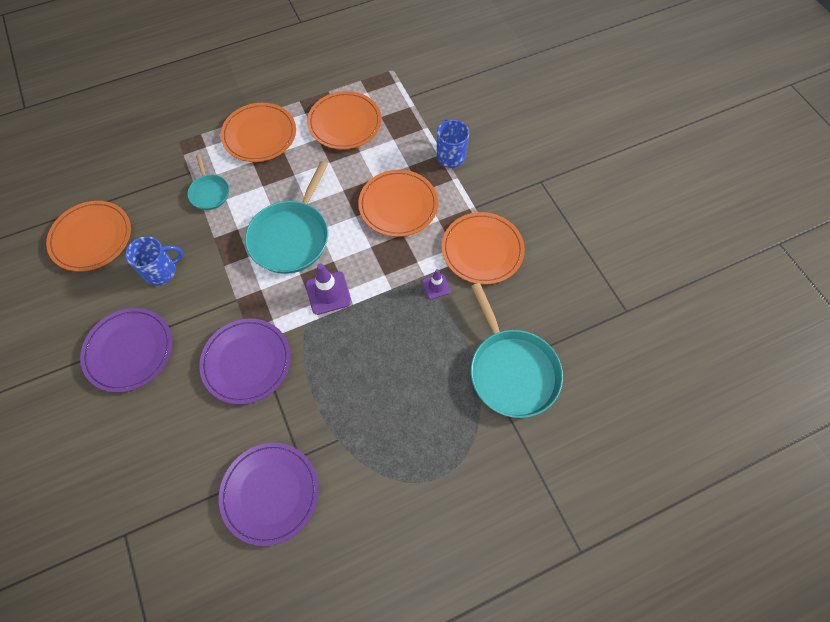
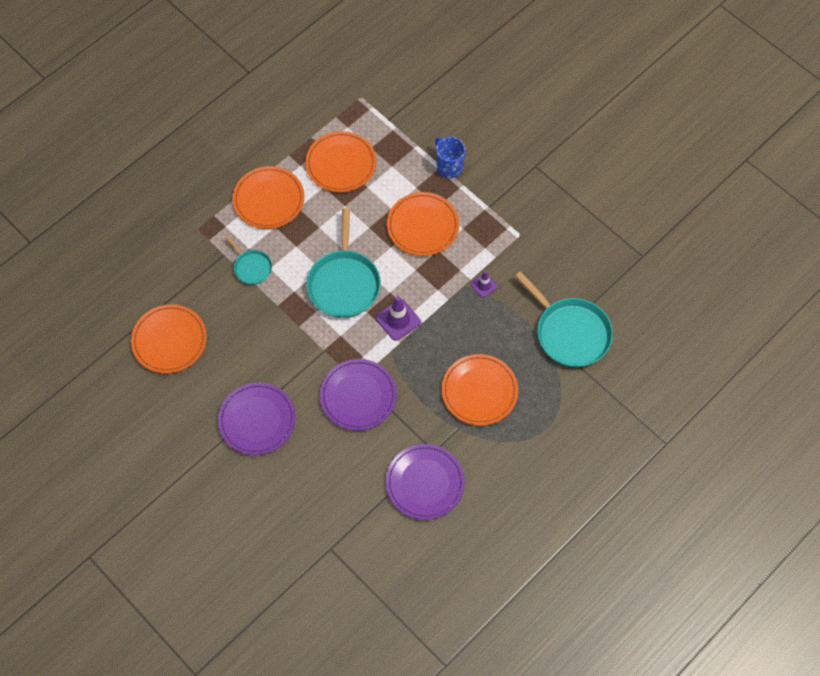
camera: 20 degrees left, 0 degrees up
blue mug [125,236,183,285] -> none
orange plate [442,212,525,284] -> orange plate moved to [442,354,518,426]

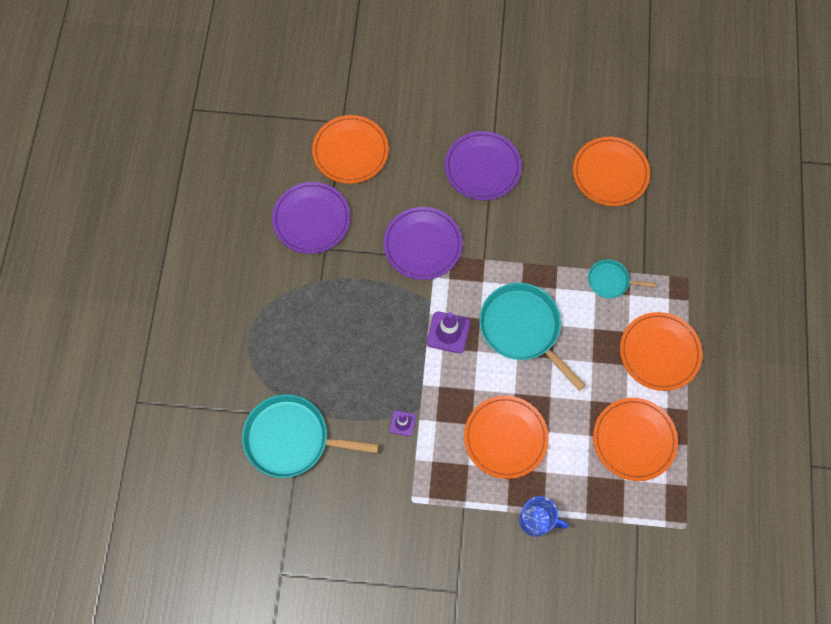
camera: 140 degrees right, 5 degrees up
orange plate [442,354,518,426] -> orange plate moved to [312,115,389,184]

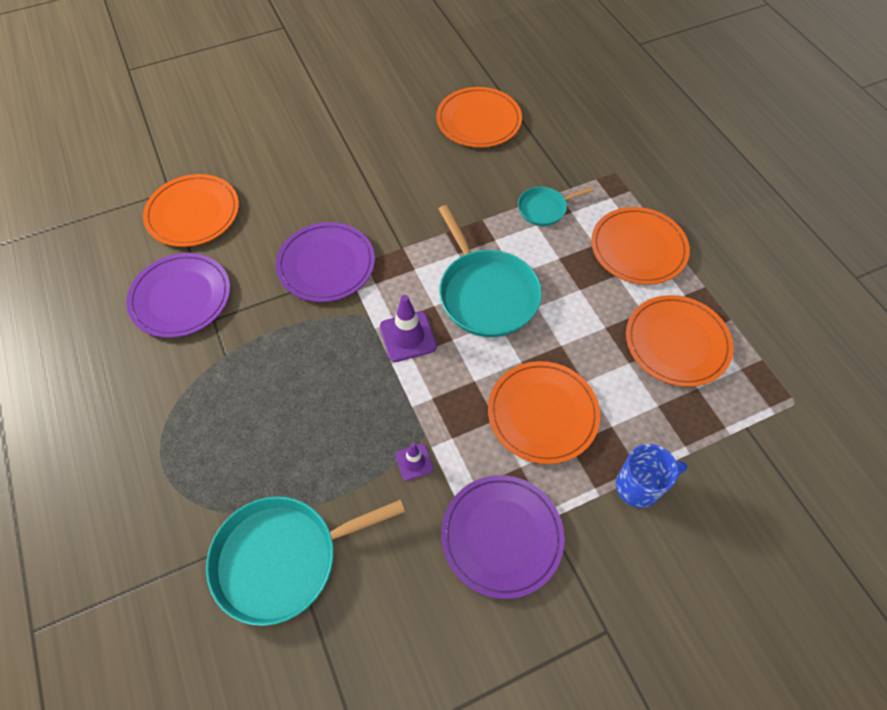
camera: 30 degrees left, 10 degrees down
purple plate [445,131,522,200] -> purple plate moved to [441,475,565,599]
turquoise pan [479,283,586,391] -> turquoise pan turned 135 degrees counterclockwise [439,205,542,337]

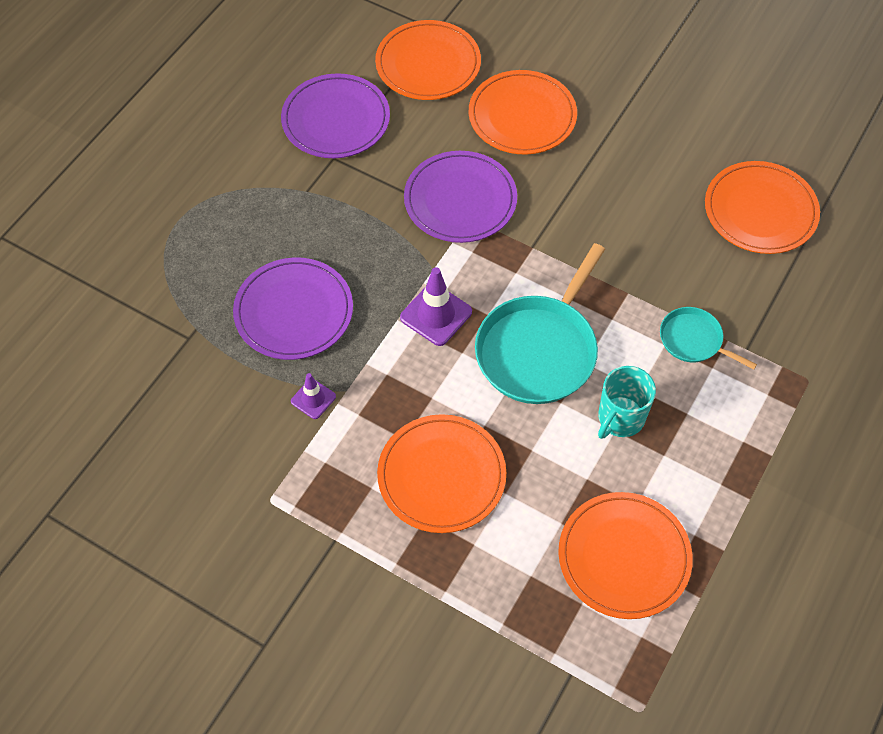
camera: 55 degrees right, 0 degrees up
turquoise pan [206,496,405,626] -> none
purple plate [441,475,565,599] -> purple plate moved to [233,257,353,360]
orange plate [591,207,690,285] -> orange plate moved to [469,70,577,154]
blue mug [616,444,687,508] -> none
none -> turquoise mug [598,366,656,439]

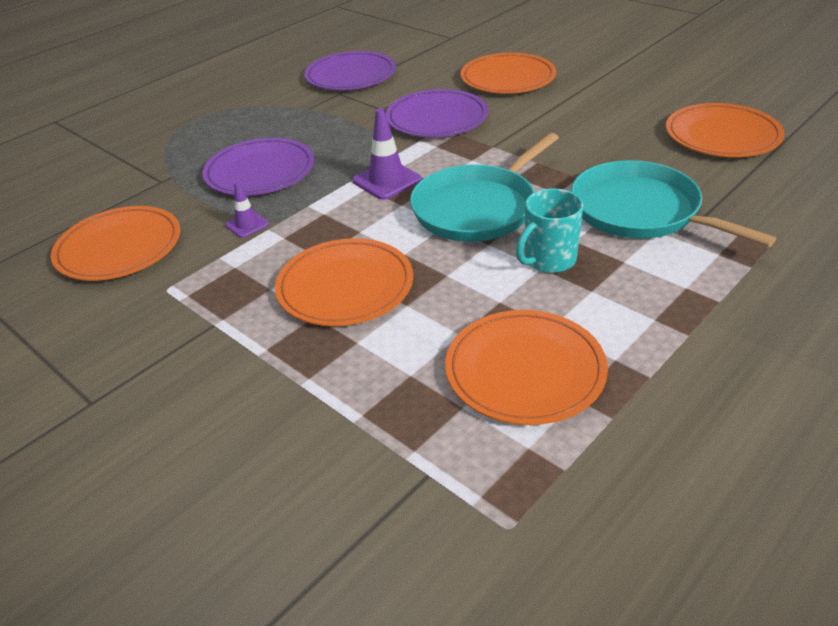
camera: 15 degrees right, 20 degrees down
orange plate [375,20,481,100] -> orange plate moved to [51,206,180,281]
turquoise pan [660,307,757,369] -> turquoise pan [571,160,776,247], size x1.91

